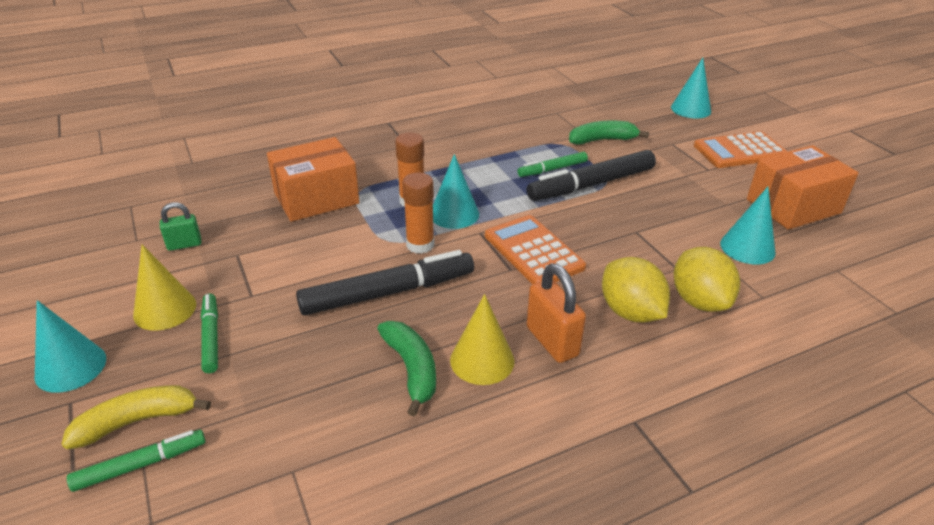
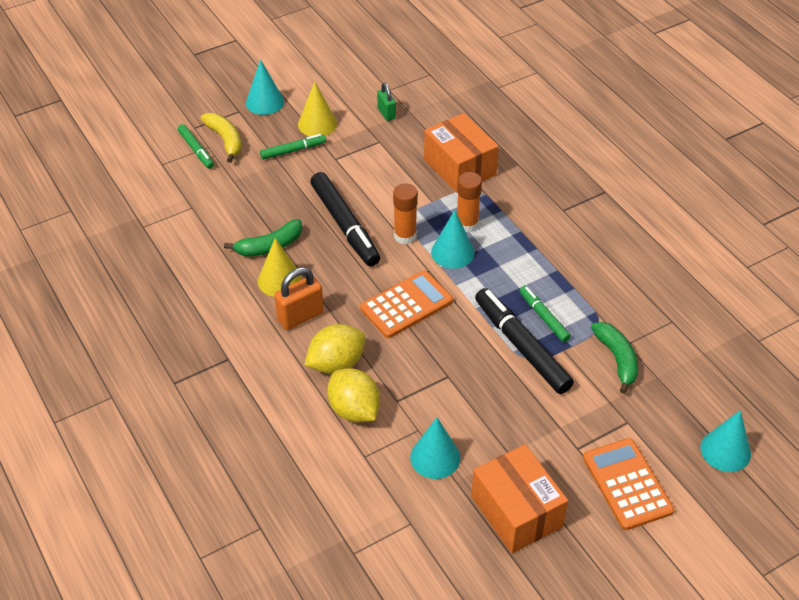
camera: 85 degrees right, 10 degrees up
yellow lemon [674,247,740,312] -> yellow lemon turned 75 degrees clockwise [327,368,380,423]

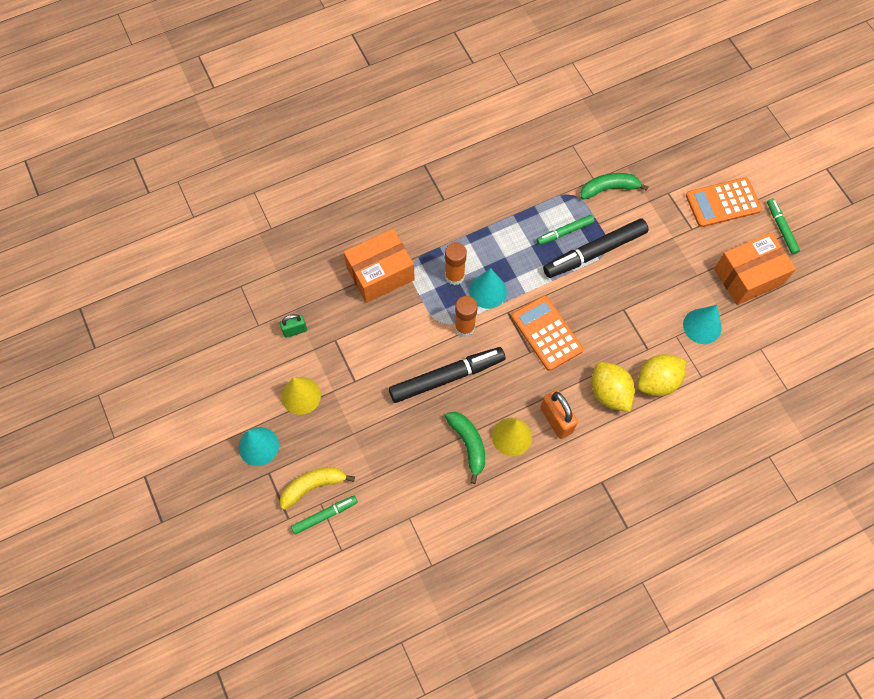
camera: 85 degrees left, 20 degrees up
green marker [260,134,326,159] -> green marker moved to [767,198,800,254]
turquoise cone [700,410,751,472] -> none

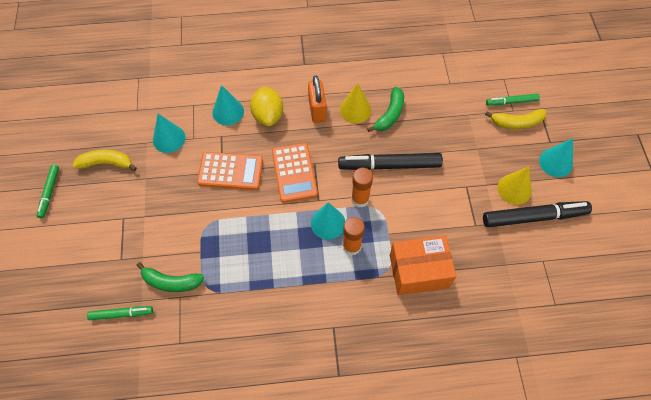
camera: 160 degrees left, 5 degrees down
green padlock [280,314,307,338] -> none
green banana [445,412,485,484] -> green banana turned 150 degrees counterclockwise [367,87,404,132]
green marker [536,215,594,245] -> green marker moved to [87,306,153,320]
black marker [543,219,649,278] -> black marker moved to [483,201,592,227]
yellow lemon [637,354,687,396] -> turquoise cone [212,85,244,125]
orange calculator [686,177,762,227] -> orange calculator moved to [197,152,263,190]
orange box [714,232,796,305] -> yellow banana [72,150,137,171]

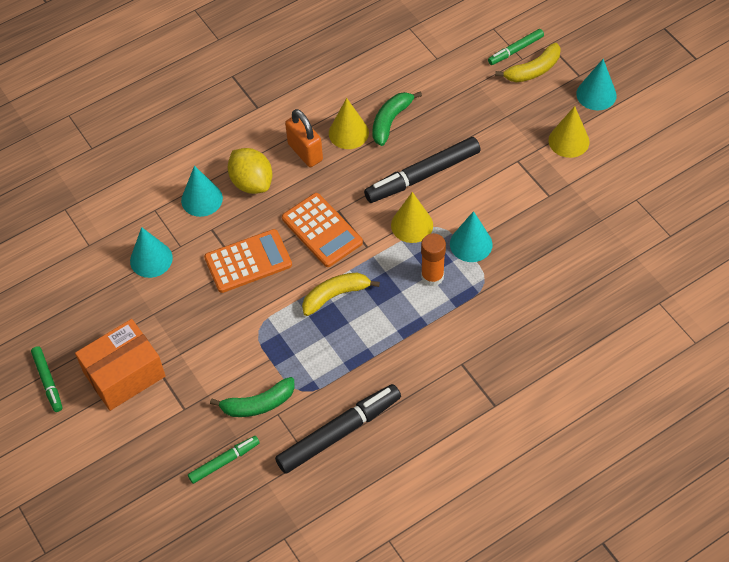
camera: 25 degrees left, 5 degrees down
yellow banana [72,150,137,171] -> yellow banana moved to [302,273,380,316]
turquoise cone [311,202,345,240] -> turquoise cone moved to [450,211,492,262]
orange glue stick [351,168,373,207] -> yellow cone [391,192,433,243]
green banana [367,87,404,132] -> green banana turned 150 degrees counterclockwise [372,91,422,146]
orange box [390,235,456,295] -> orange box moved to [75,319,165,411]
black marker [483,201,592,227] -> black marker moved to [275,384,401,474]

